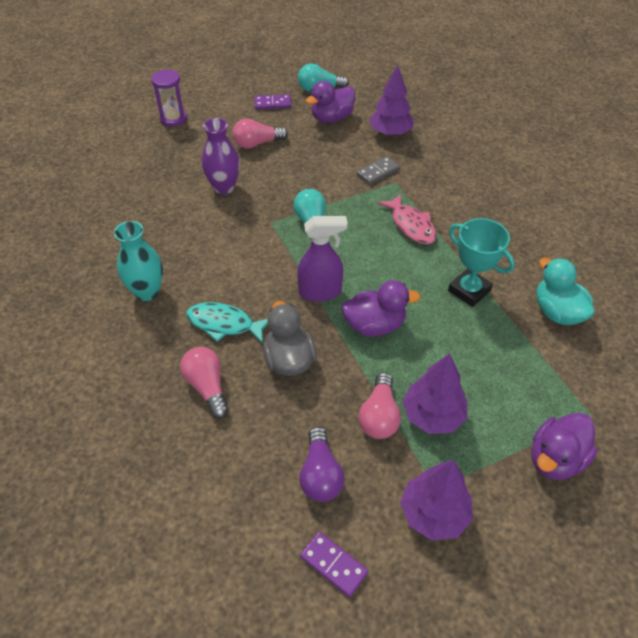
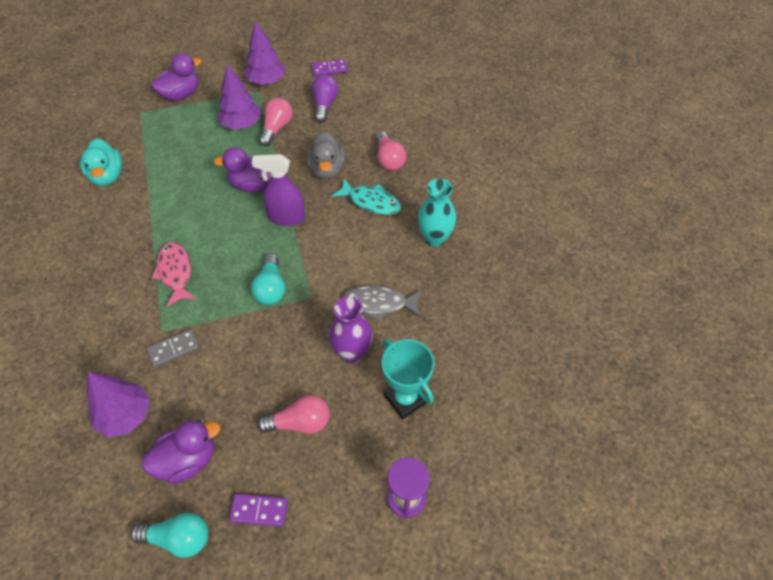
camera: 170 degrees left, 5 degrees up
purple domino [300,532,368,597] -> purple domino turned 60 degrees counterclockwise [311,59,348,77]
turquoise trophy [448,218,515,307] -> turquoise trophy moved to [382,339,434,419]
none -> grey fish [343,285,422,322]

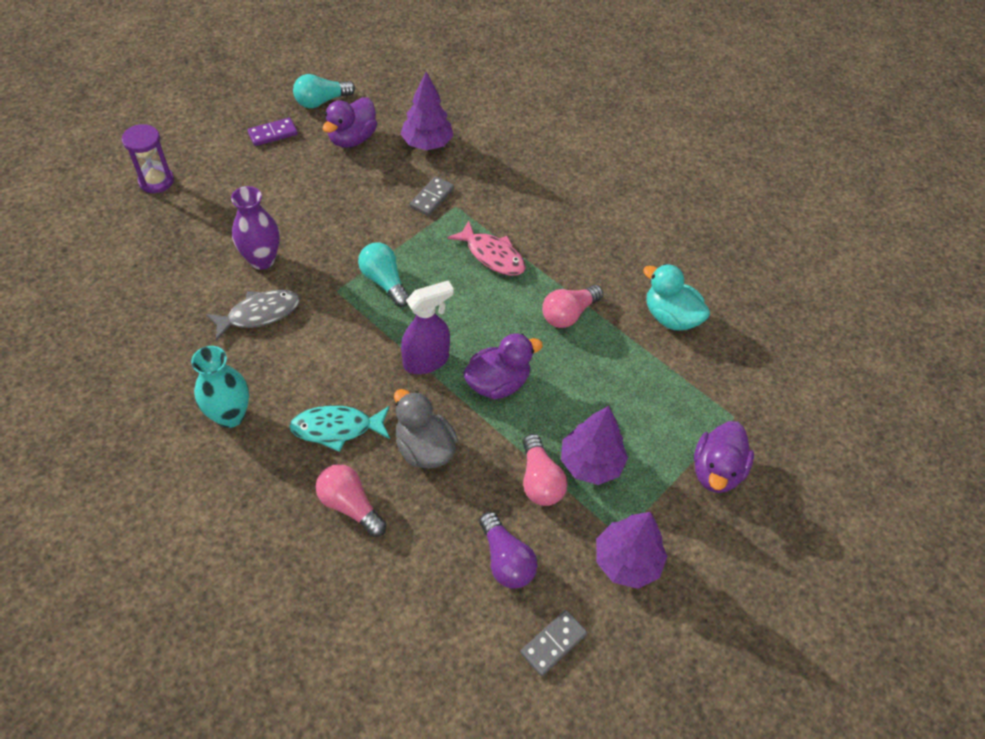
camera: 145 degrees right, 0 degrees up
pink light bulb [257,395,330,434] -> pink light bulb moved to [542,285,603,328]
purple domino [311,59,348,77] -> grey domino [520,610,587,676]
turquoise trophy [382,339,434,419] -> none

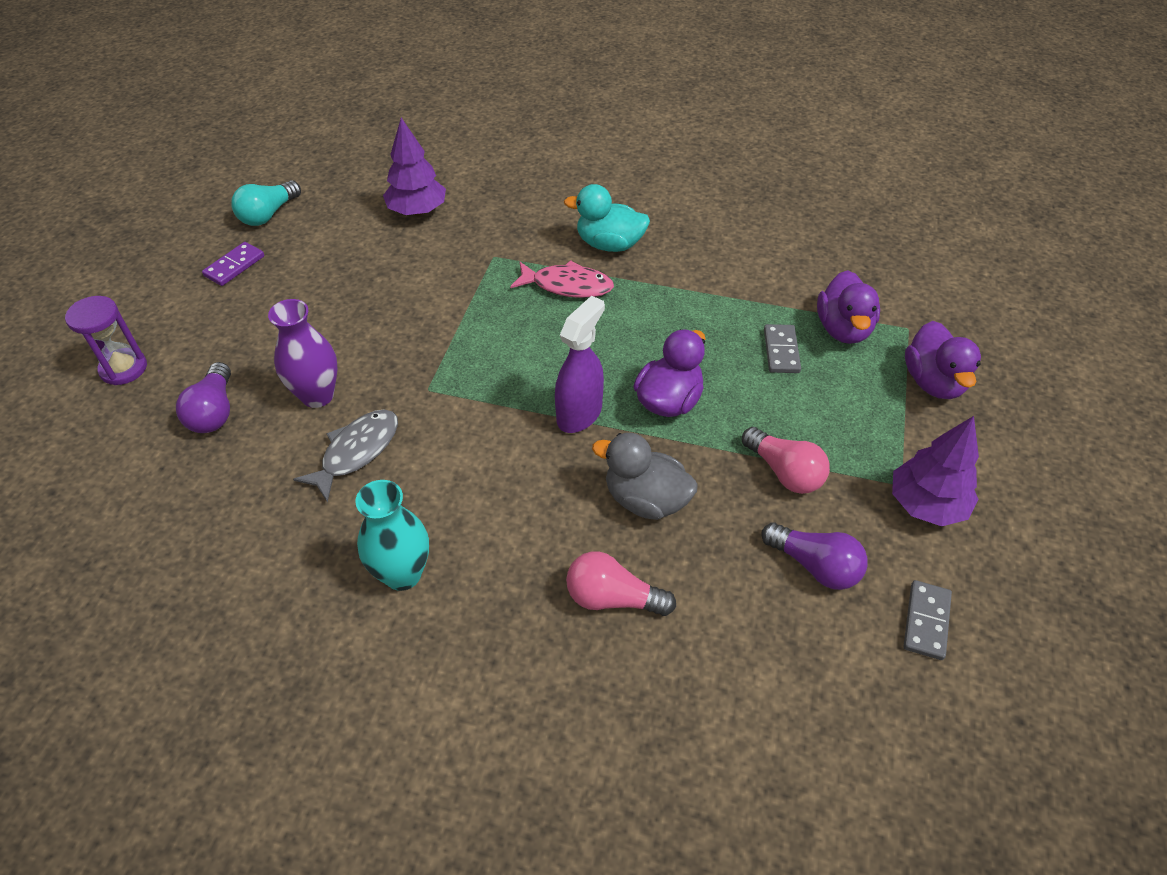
camera: 25 degrees left, 5 degrees down
turquoise fish [290,405,390,452] -> none
purple duck [323,97,377,148] -> purple duck moved to [817,270,880,344]
turquoise light bulb [358,243,409,307] -> none
grey domino [410,176,454,216] -> grey domino moved to [764,324,801,373]
pink light bulb [542,285,603,328] -> none
purple tree [561,406,628,485] -> none
turquoise duck [643,264,710,331] -> turquoise duck moved to [564,184,650,252]
none -> purple light bulb [176,362,231,433]

